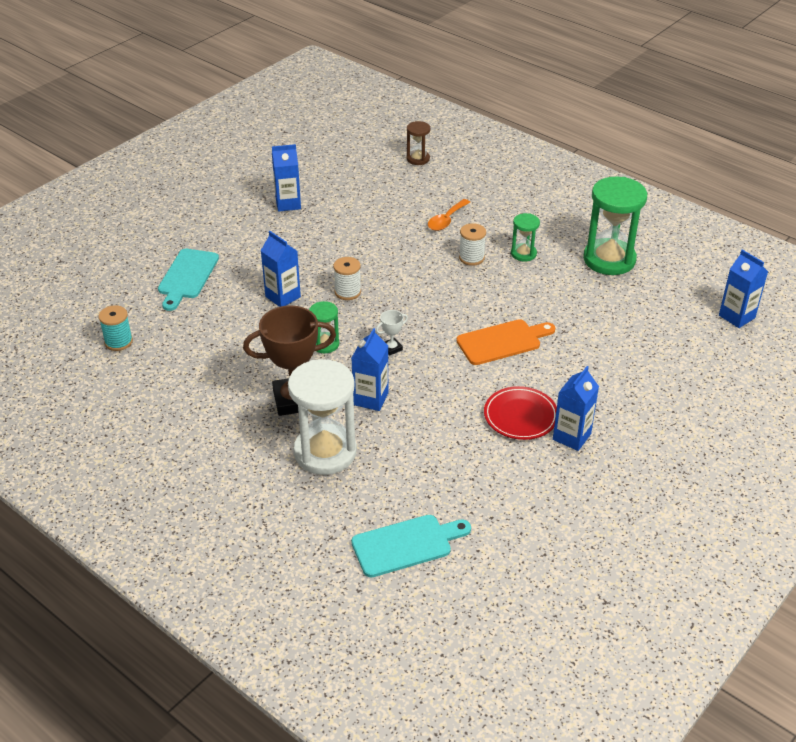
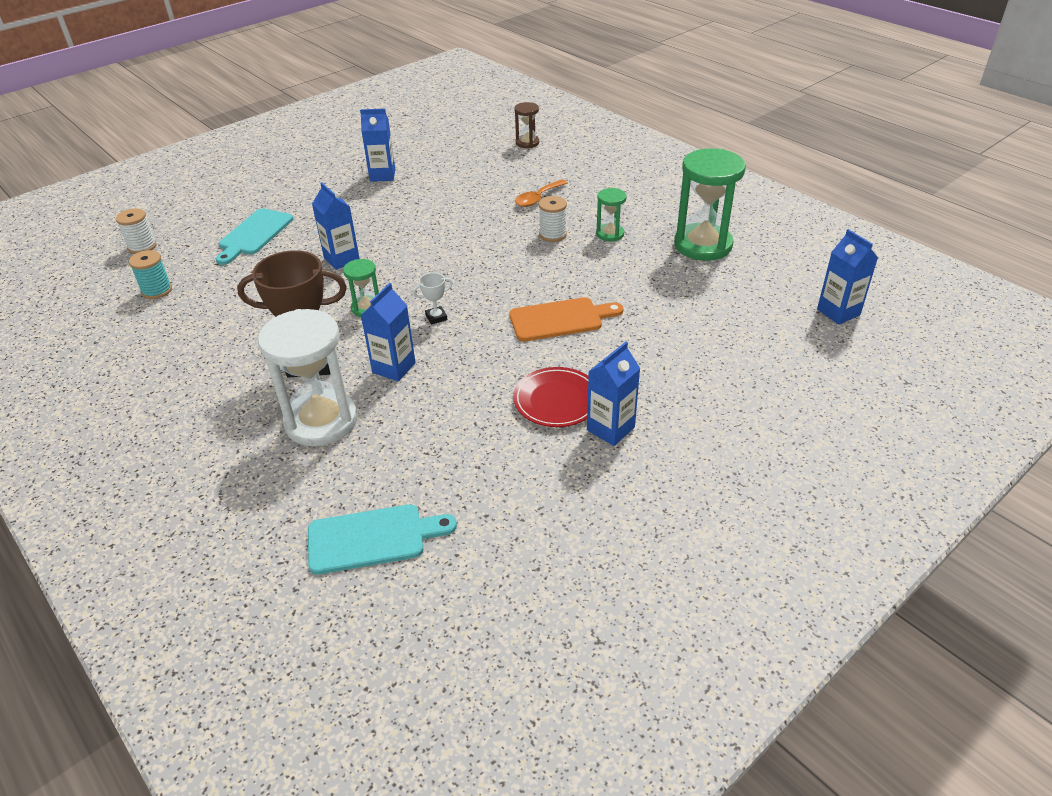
camera: 10 degrees right, 0 degrees up
white spool [333,257,361,300] -> white spool moved to [116,208,157,254]

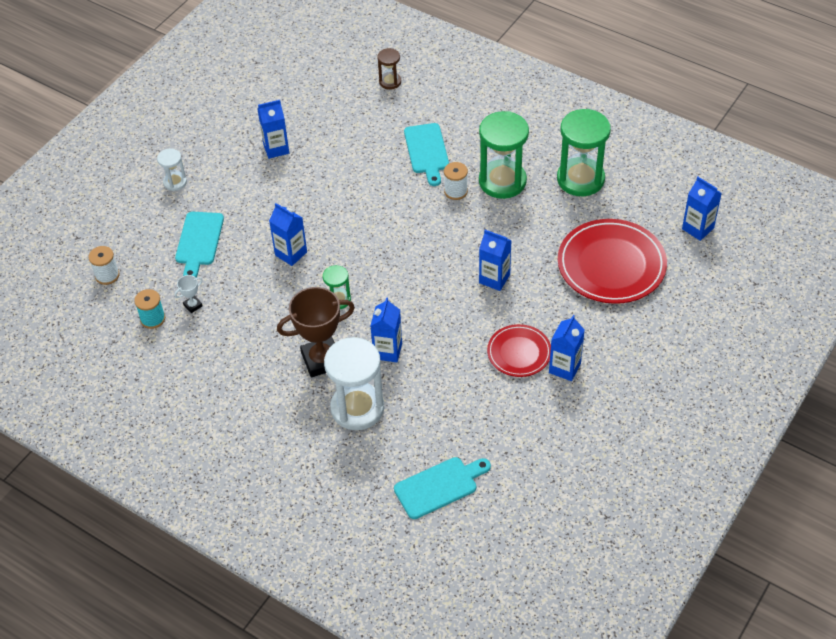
camera: 15 degrees left, 10 degrees up
white trophy [413,273,453,325] -> white trophy moved to [174,275,202,313]
orange cutting board [509,297,623,341] -> blue carton [479,230,512,291]
orange spoon [515,179,568,207] -> turquoise cutting board [404,123,449,186]
green hourglass [596,188,627,241] -> green hourglass [479,111,529,199], size x2.01
none -> white hourglass [157,148,187,191]
none -> red plate [558,219,667,304]

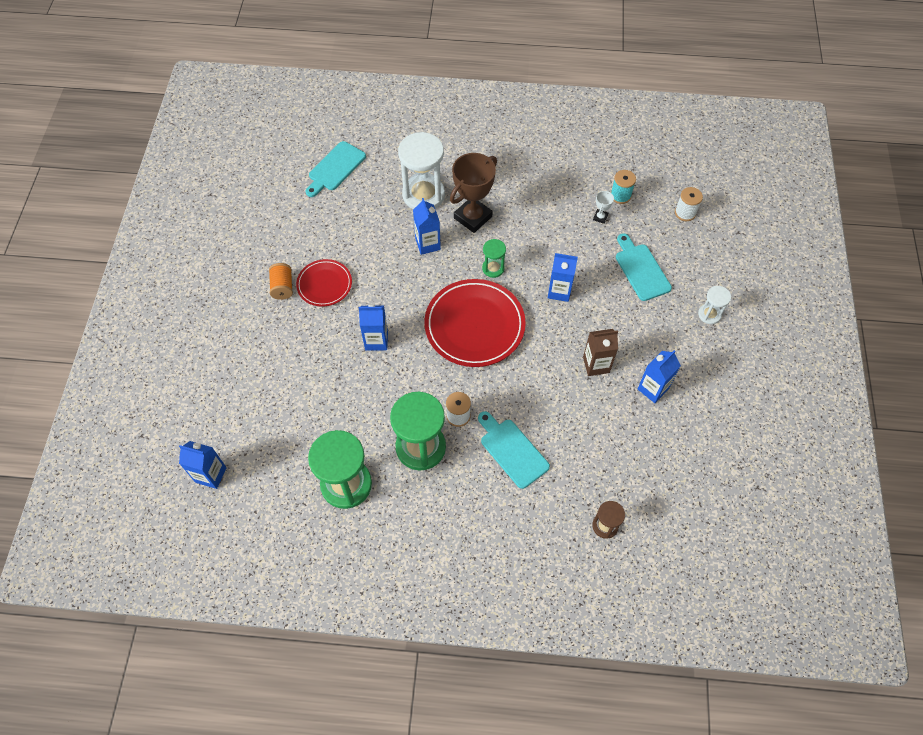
camera: 150 degrees right, 10 degrees up
blue carton [549,315,585,381] -> orange spool [269,263,293,300]
red plate [558,219,667,304] -> red plate moved to [424,279,526,367]
none -> brown carton [583,329,618,376]

